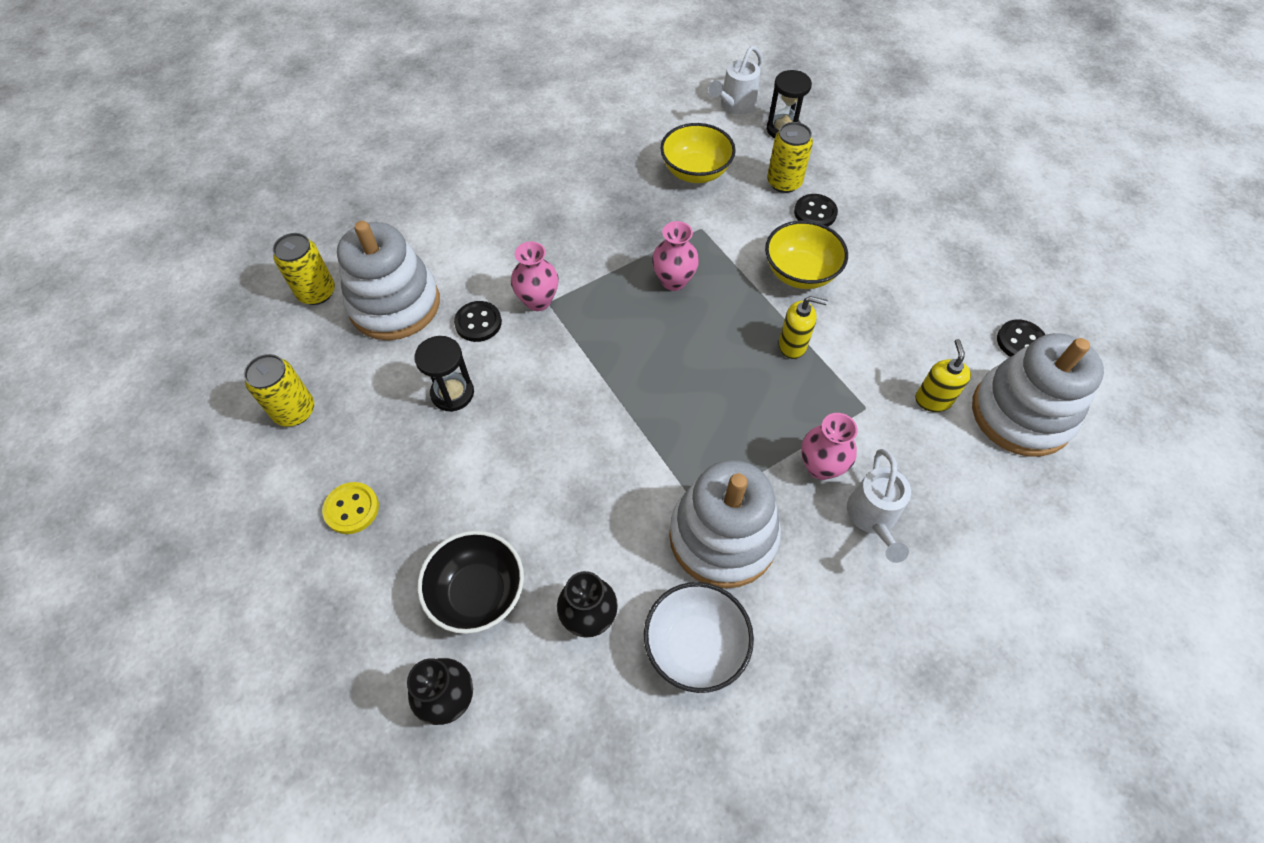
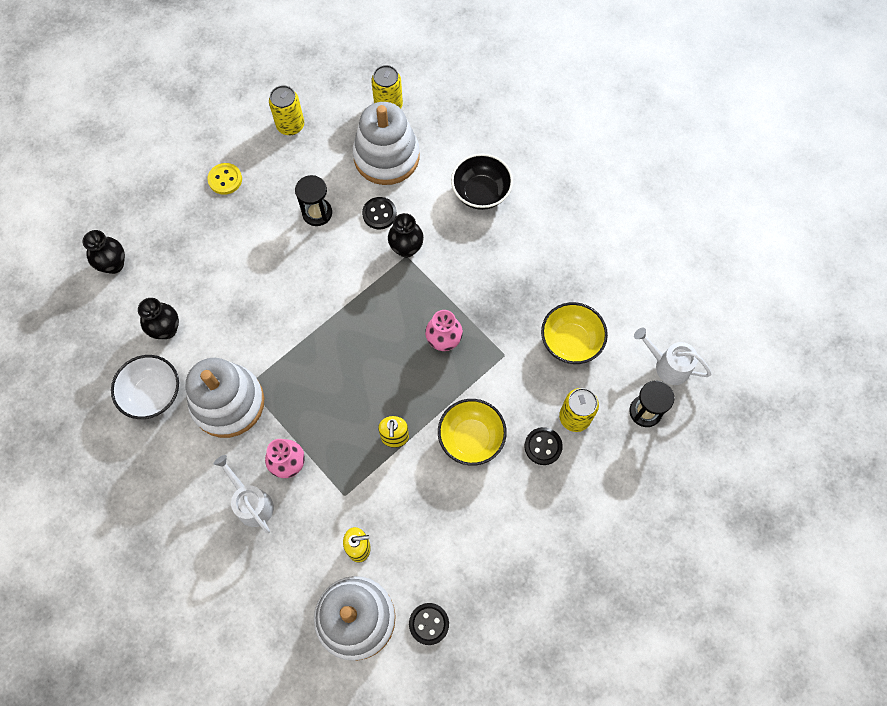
camera: 80 degrees right, 10 degrees up
black bowl [417,530,524,634] -> black bowl moved to [451,153,513,210]
pink vase [511,241,559,311] -> black vase [388,213,424,258]
white watering can [847,449,911,563] -> white watering can turned 60 degrees clockwise [214,455,274,533]

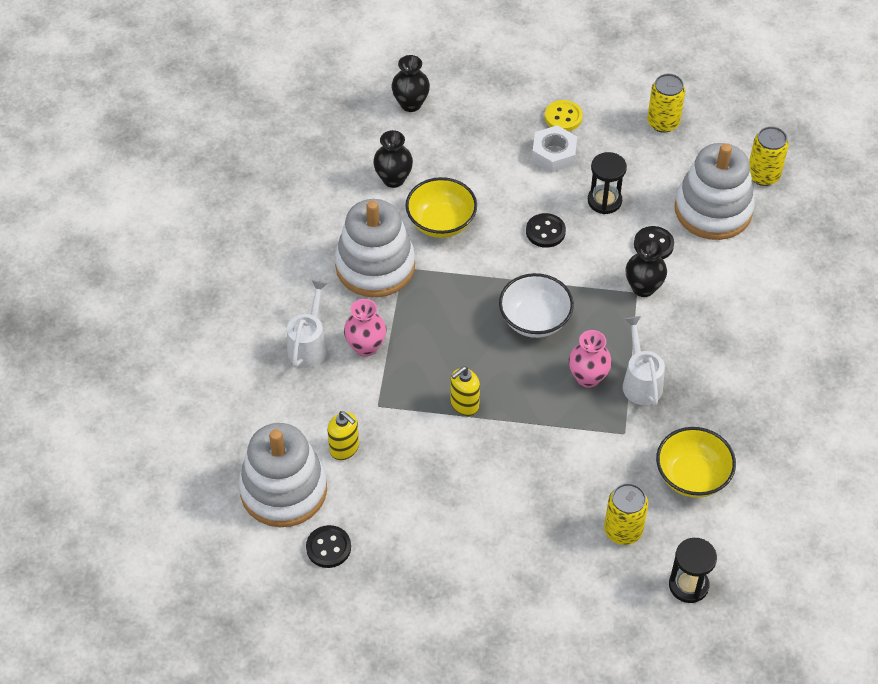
camera: 50 degrees right, 15 degrees down
white bowl [111,355,179,419] -> white bowl moved to [499,273,574,338]
yellow bowl [438,399,507,466] -> yellow bowl moved to [406,177,477,238]
black bowl [451,153,513,210] -> none
black button [525,427,563,465] -> black button moved to [526,213,566,248]
white watering can [634,328,712,385] -> white watering can moved to [623,316,665,406]
none -> white nut [532,125,577,172]

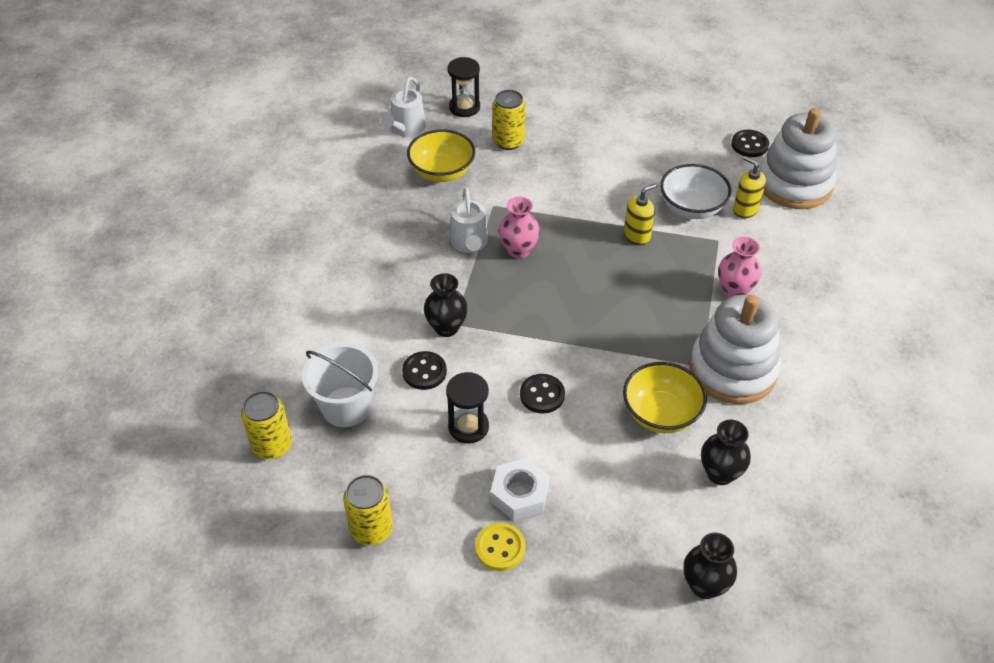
camera: 175 degrees left, 5 degrees down
white watering can [287,280,327,368] -> white watering can moved to [381,76,426,137]
white bowl [499,273,574,338] -> white bowl moved to [660,164,731,219]
white stacking toy [675,143,755,240] -> white bucket [302,343,378,427]

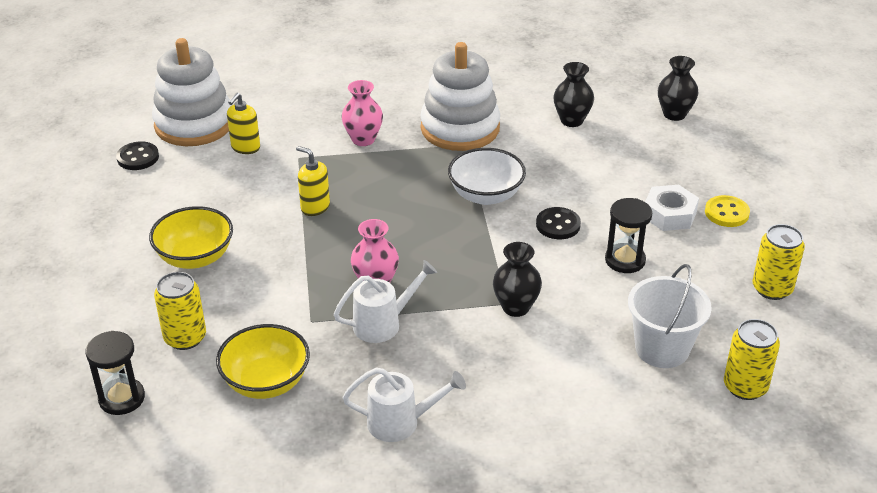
camera: 110 degrees left, 10 degrees down
white watering can [381,76,426,137] -> white watering can moved to [343,367,466,442]
black button [402,351,447,390] -> none
yellow bowl [623,362,707,433] -> yellow bowl moved to [149,206,233,269]
white bowl [660,164,731,219] -> white bowl moved to [448,148,526,205]

